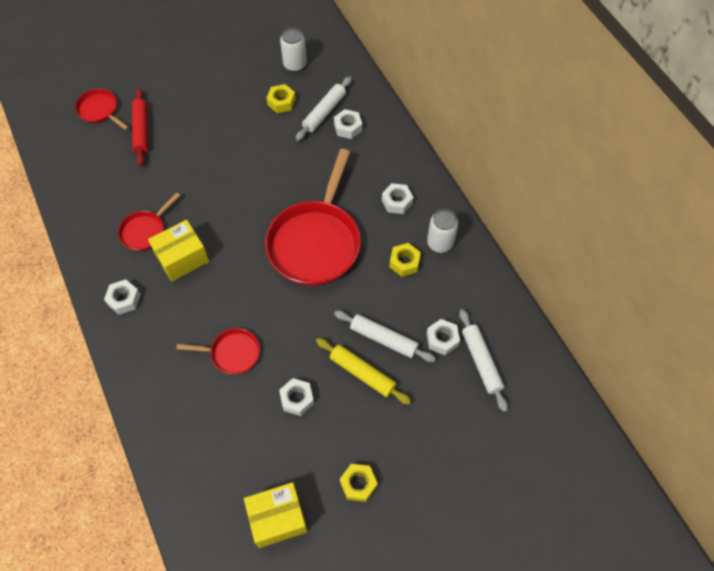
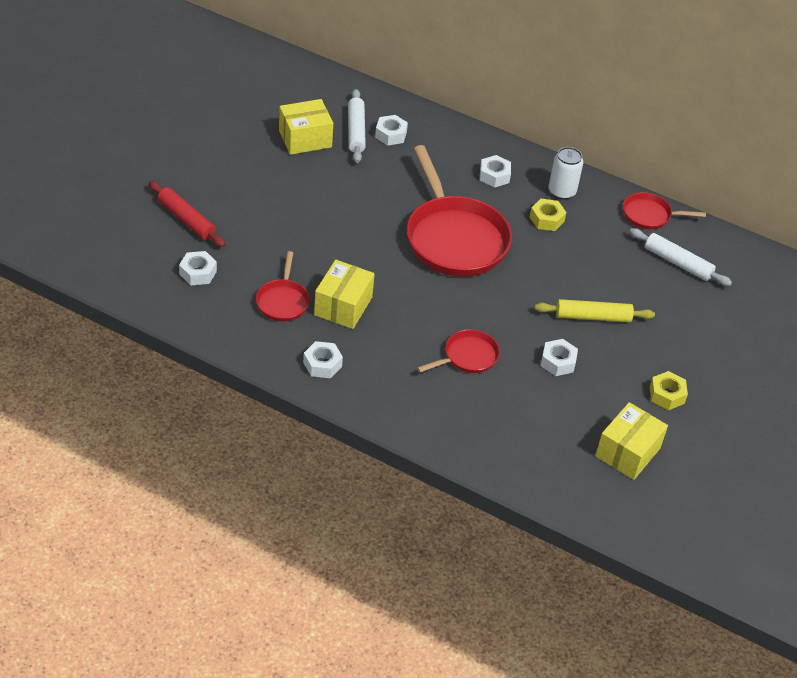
camera: 40 degrees left, 15 degrees down
red pan [75,89,129,130] -> red pan moved to [623,192,706,229]
yellow nut [267,84,296,113] -> yellow box [279,99,333,155]
white can [280,27,306,72] -> none
white rolling pin [334,311,436,362] -> none
white nut [426,319,460,355] -> white nut moved to [179,251,217,285]

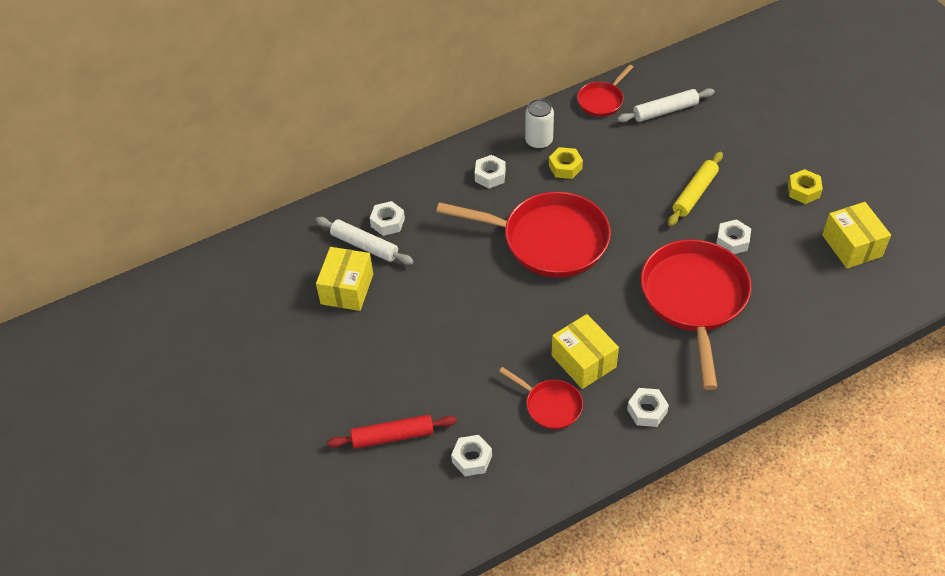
camera: 50 degrees left, 5 degrees up
red pan [417,329,500,373] -> red pan [641,239,751,390], size x2.06

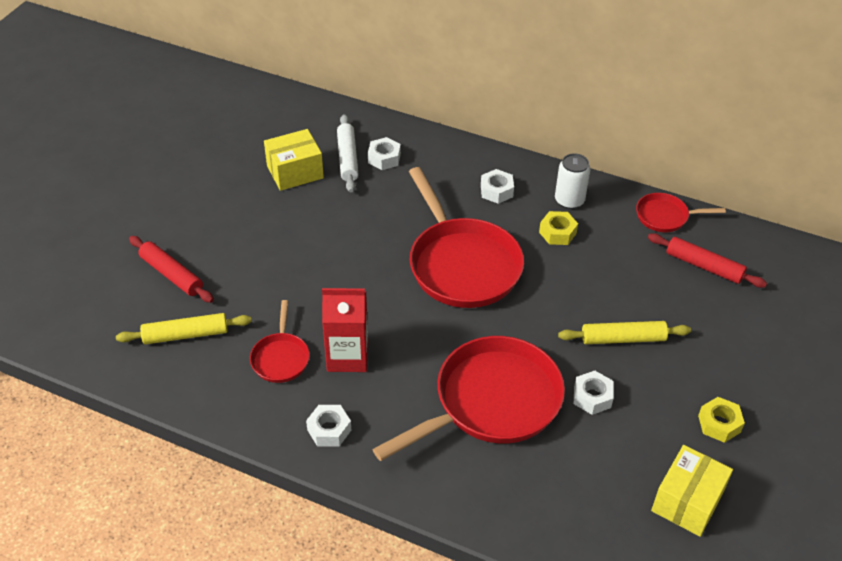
camera: 50 degrees right, 5 degrees down
white nut [451,435,492,476] -> yellow rolling pin [116,313,252,344]
yellow box [551,314,619,389] -> red carton [322,288,368,372]
white rolling pin [617,88,715,122] -> red rolling pin [648,233,767,288]

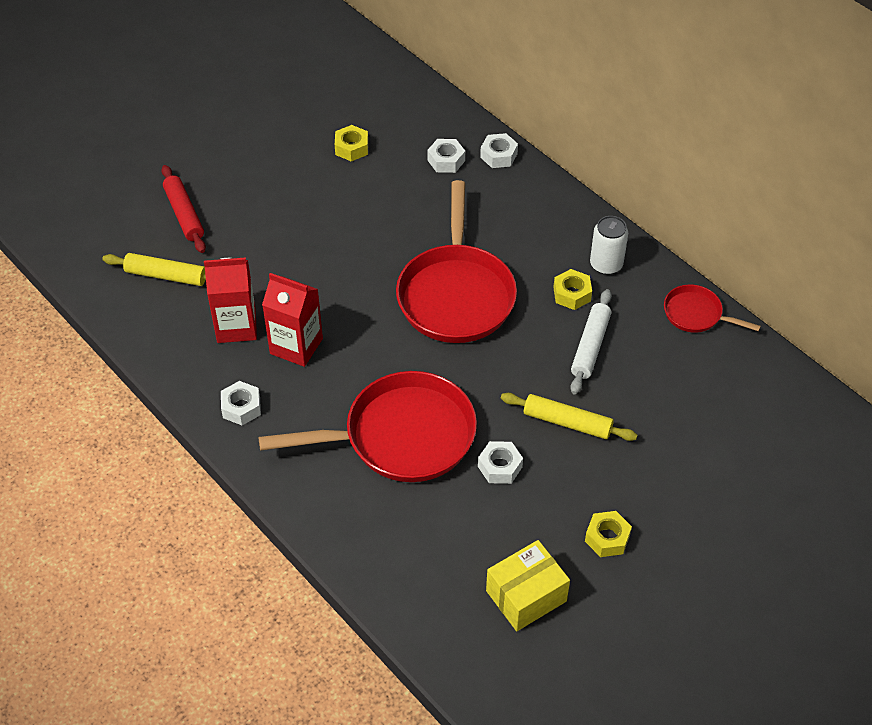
camera: 25 degrees right, 5 degrees up
red pan [250,300,310,383] -> red carton [204,257,257,343]
yellow box [264,129,324,191] -> yellow nut [335,125,368,161]
white rolling pin [337,114,359,192] -> white rolling pin moved to [570,289,612,394]
white nut [481,169,514,204] -> white nut moved to [480,133,518,168]
red rolling pin [648,233,767,288] -> none

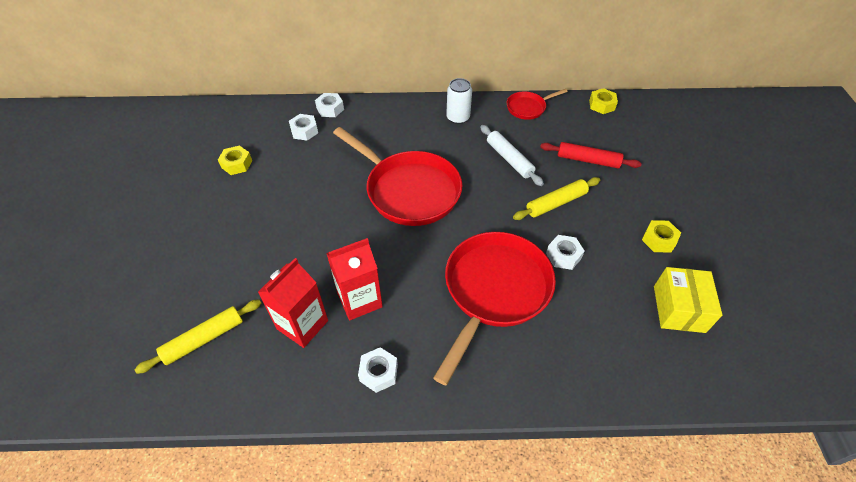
camera: 50 degrees left, 0 degrees up
red rolling pin [161,165,206,253] -> red rolling pin moved to [540,142,642,168]
yellow nut [553,269,592,310] -> yellow nut moved to [589,88,618,114]

